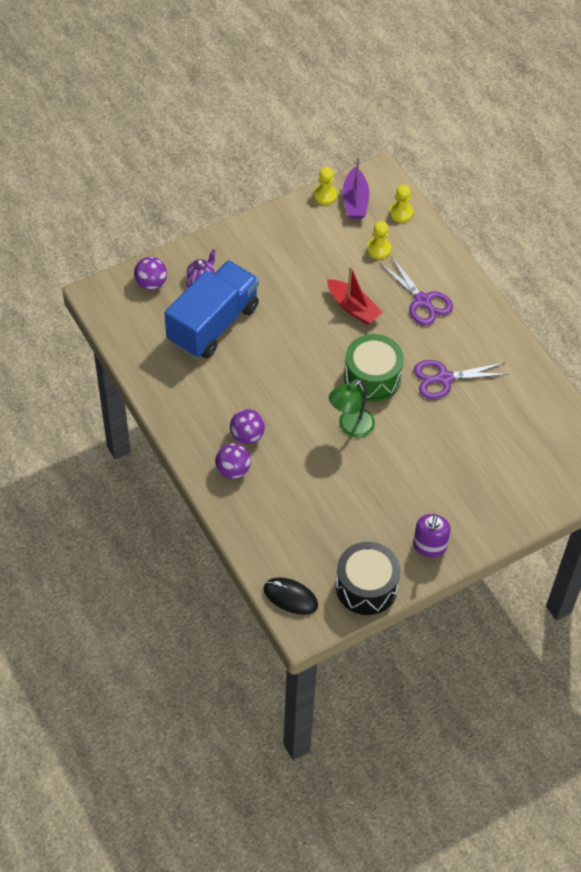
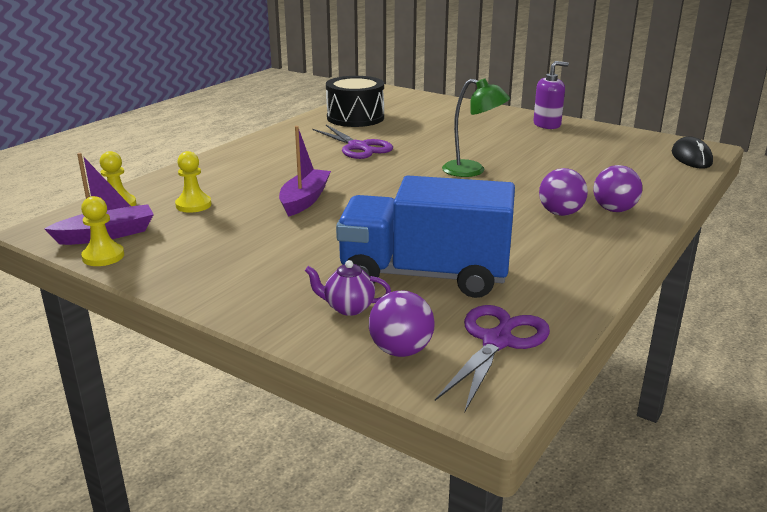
camera: 115 degrees left, 30 degrees down
red boat [327,266,383,325] -> purple boat [279,126,331,217]
black drum [336,542,400,615] -> black drum moved to [326,76,384,127]
green drum [344,334,404,402] -> none
purple scissors [379,256,453,325] -> purple scissors moved to [435,305,550,411]

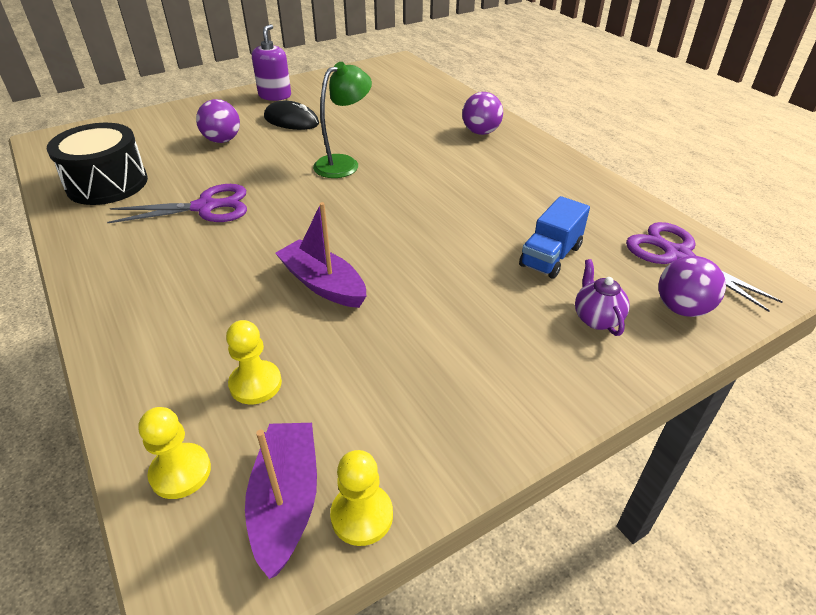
camera: 65 degrees left, 15 degrees up
purple teapot [305,260,391,316] -> purple teapot turned 135 degrees clockwise [575,259,630,336]
blue truck [336,176,515,298] -> blue truck [519,196,590,278], size x0.50
purple ball [539,168,588,216] -> purple ball moved to [196,99,240,143]
black mouse [672,136,713,169] -> black mouse moved to [264,101,319,130]

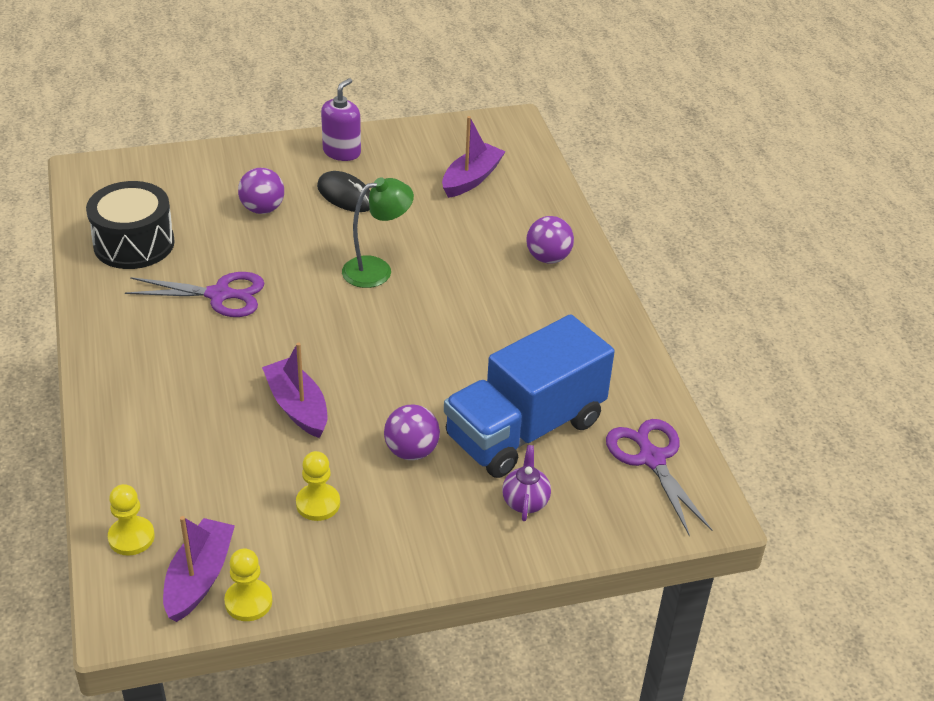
camera: 15 degrees right, 0 degrees up
yellow pawn [226,320,282,404] -> yellow pawn moved to [296,451,340,521]
blue truck [519,196,590,278] -> blue truck [444,314,615,478], size x2.00
purple ball [659,256,726,317] -> purple ball moved to [384,405,440,460]
none -> purple boat [442,116,506,198]

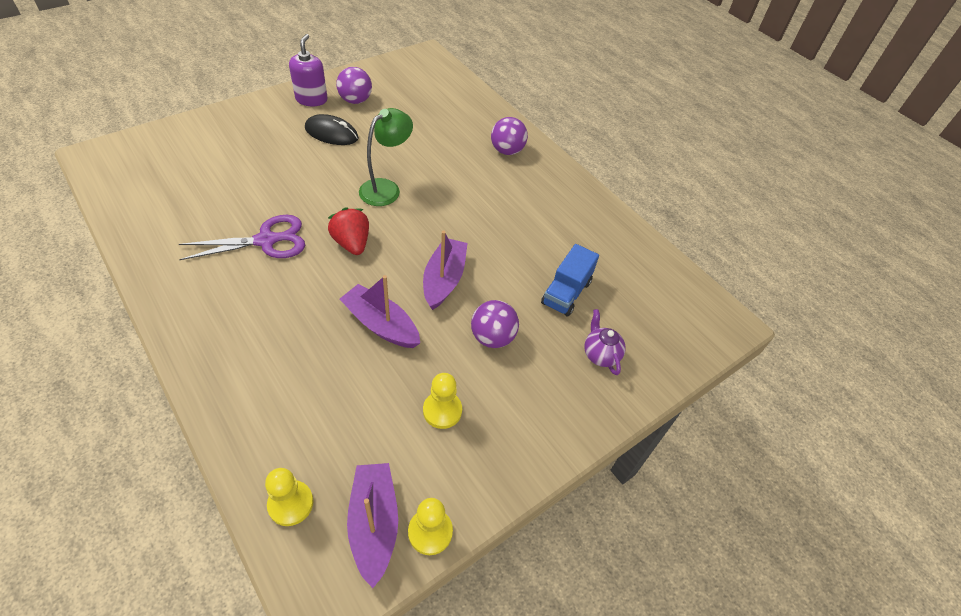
camera: 25 degrees left, 10 degrees up
black drum [86,181,175,269] -> none
purple ball [238,168,284,214] -> purple ball moved to [336,67,372,104]
purple boat [442,116,506,198] -> purple boat moved to [423,231,468,310]
blue truck [444,314,615,478] -> blue truck [541,244,599,317], size x0.50
purple scissors [606,419,712,536] -> none
none -> red strawberry [328,207,369,255]

